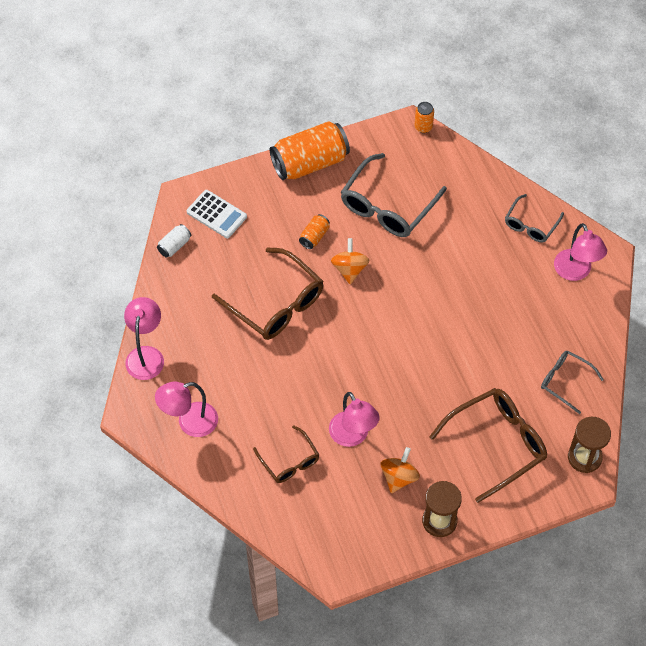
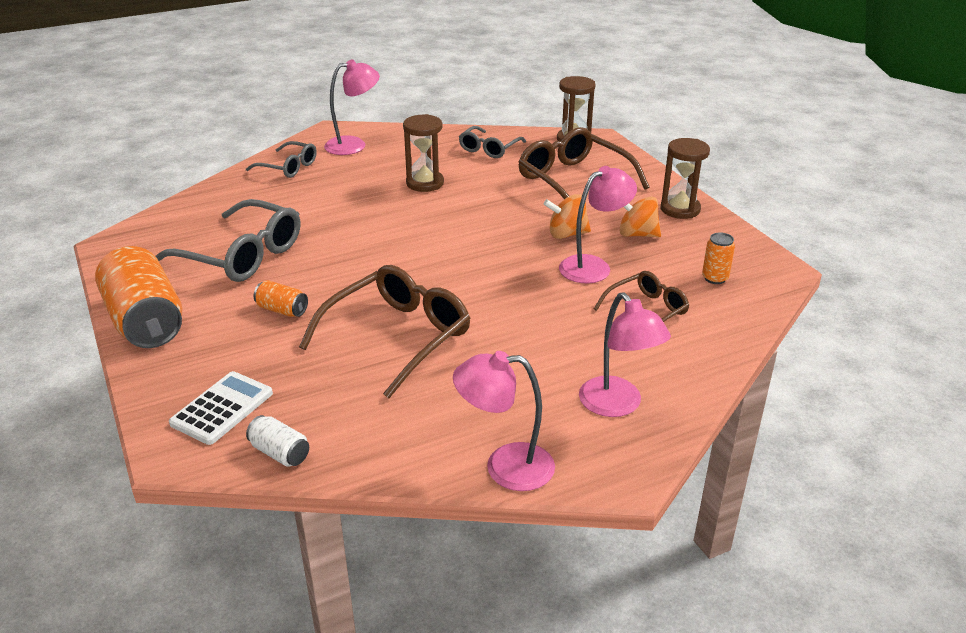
camera: 95 degrees left, 25 degrees down
orange spinning top [331,238,370,284] -> orange spinning top moved to [544,194,591,239]
orange can [414,102,434,133] -> orange can moved to [702,232,735,284]
none -> brown hourglass [403,114,444,192]

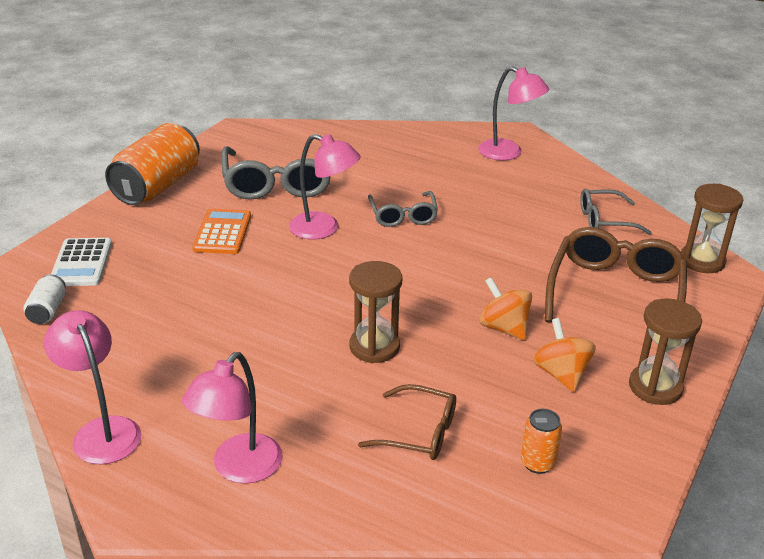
camera: 55 degrees right, 0 degrees up
white calculator [169,371,273,445] -> white calculator turned 90 degrees clockwise [51,238,112,286]
grey glasses [246,141,317,178] -> grey glasses moved to [368,191,438,227]
orange can [254,280,308,317] -> orange calculator [192,209,251,254]
brown glasses [299,265,470,398] -> none
brown hourglass [403,114,444,192] -> brown hourglass moved to [349,261,402,363]
pink lamp [559,166,637,283] -> pink lamp moved to [289,134,361,240]

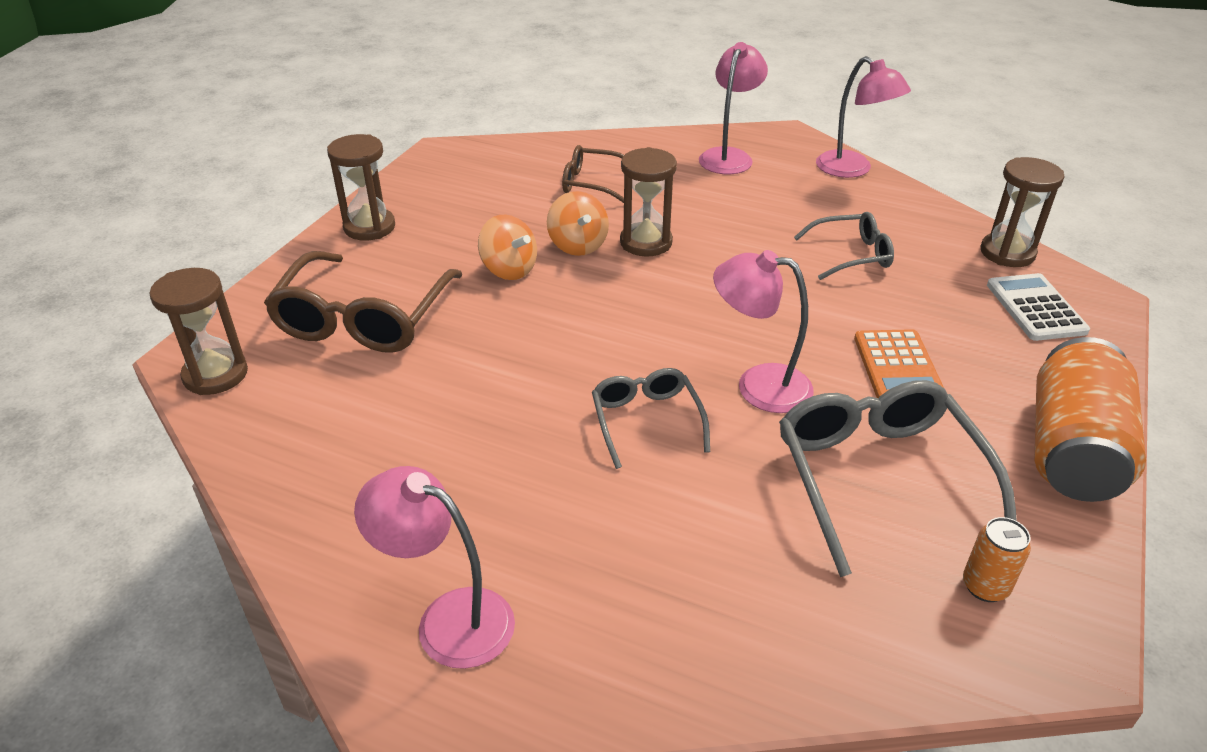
camera: 175 degrees right, 5 degrees up
white can [23,274,66,324] -> brown hourglass [980,157,1064,267]
orange can [521,409,562,474] -> orange can moved to [963,517,1031,602]
orange spinning top [533,318,596,392] -> orange spinning top moved to [547,191,609,256]
grey glasses [580,189,652,235] -> grey glasses moved to [794,212,894,280]

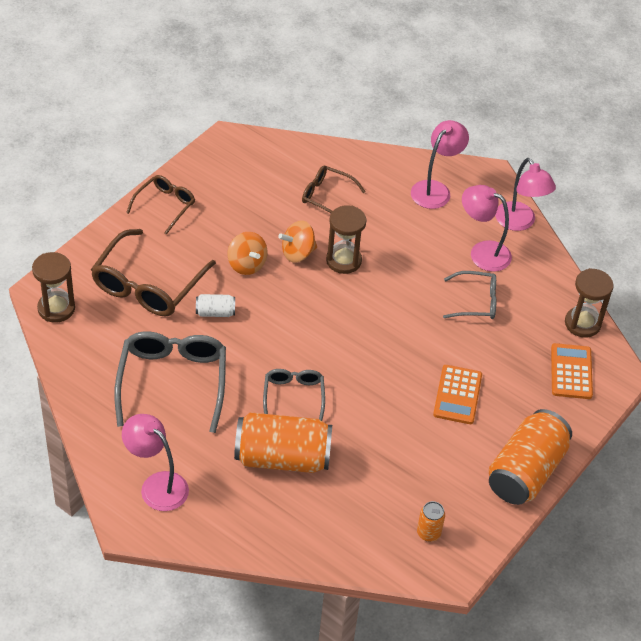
camera: 10 degrees right, 10 degrees up
brown hourglass [327,134,395,241] -> brown glasses [126,175,195,235]
orange spinning top [547,191,609,256] -> orange spinning top turned 75 degrees clockwise [278,221,317,263]
pink lamp [713,250,813,413] -> pink lamp moved to [462,185,512,272]
grey glasses [779,380,1017,577] -> grey glasses moved to [114,331,226,433]
white calculator [987,273,1090,341] -> orange calculator [551,343,593,399]
none -> white can [196,294,235,317]
none -> orange can [234,412,332,473]

